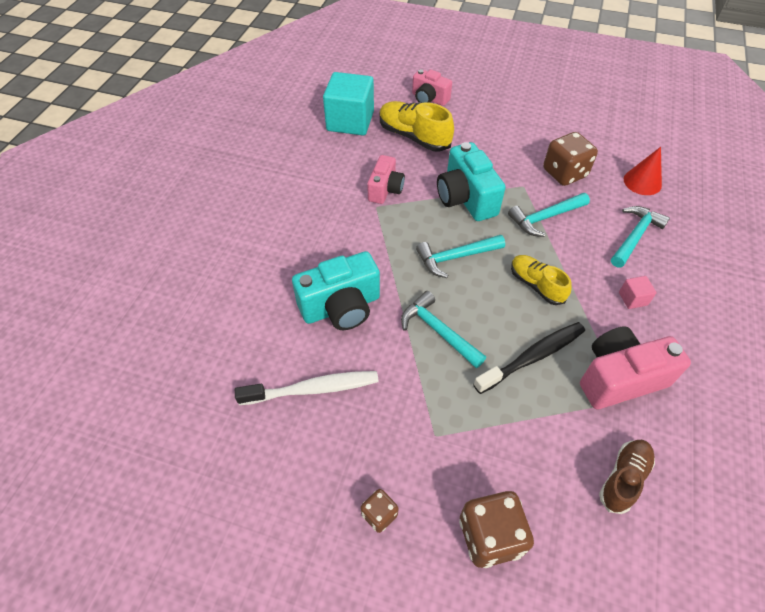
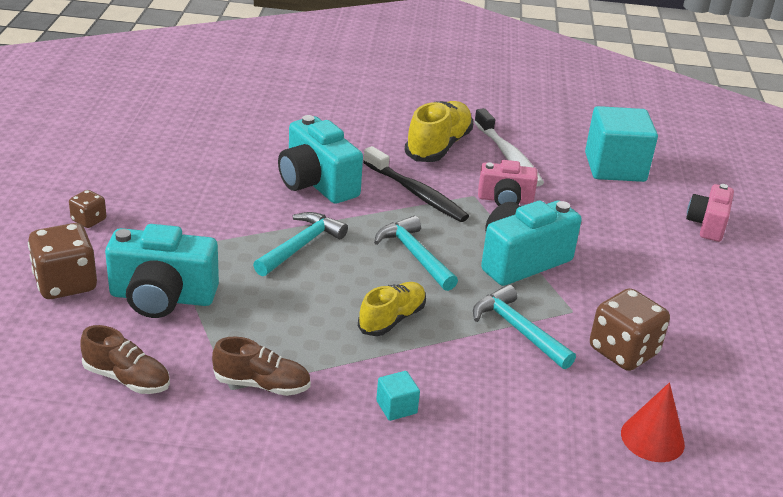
camera: 75 degrees right, 20 degrees down
white toothbrush [235,371,379,405] -> white toothbrush moved to [474,108,544,187]
yellow shoe [380,101,454,152] -> yellow shoe moved to [405,101,473,162]
black toothbrush [473,322,585,394] -> black toothbrush moved to [363,146,469,222]
pink camera [580,326,691,409] -> brown shoe [212,337,311,396]
turquoise hammer [611,206,670,267] -> none
pink cube [619,276,657,309] -> turquoise cube [376,371,420,421]
none -> turquoise camera [105,224,219,318]

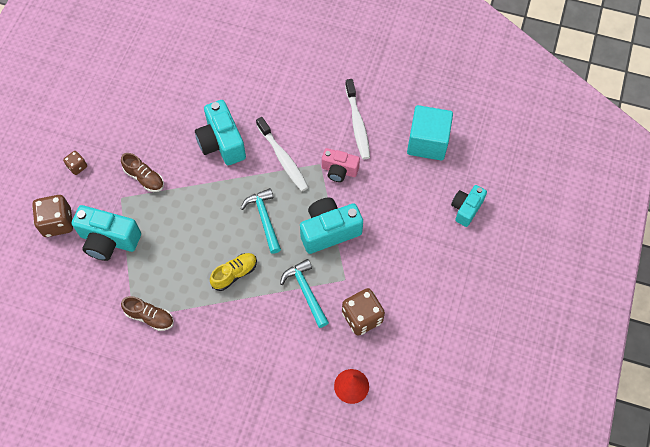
camera: 15 degrees right, 30 degrees up
brown shoe [80,325,170,394] -> brown shoe moved to [121,153,164,192]
turquoise hammer [253,212,348,276] -> none
black toothbrush [363,146,469,222] -> white toothbrush [256,117,309,191]
turquoise cube [376,371,420,421] -> none
yellow shoe [405,101,473,162] -> none
pink camera [686,184,734,242] -> turquoise camera [451,185,487,227]

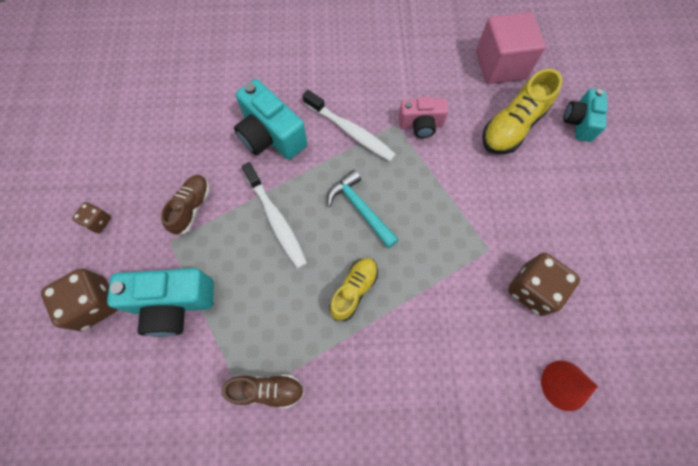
camera: 20 degrees left, 5 degrees up
brown shoe [121,153,164,192] -> brown shoe turned 90 degrees counterclockwise [161,175,210,236]
turquoise hammer [280,259,329,328] -> none
turquoise camera [300,198,363,254] -> none
white toothbrush [345,79,370,159] -> white toothbrush moved to [241,162,307,269]
turquoise cube [407,105,453,160] -> pink cube [476,12,546,84]
none -> yellow shoe [482,69,562,154]

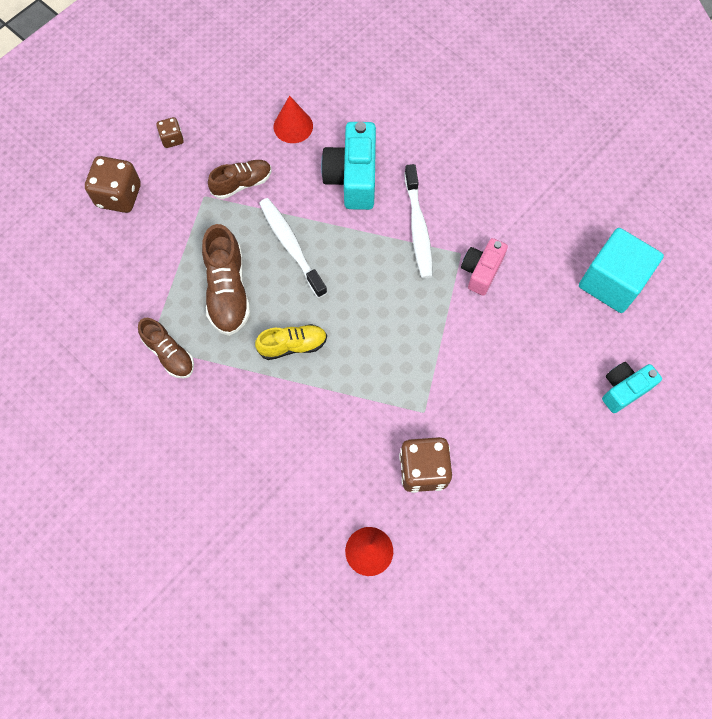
camera: 45 degrees right, 0 degrees up
turquoise camera [107,268,214,337] -> none
white toothbrush [241,162,307,269] -> white toothbrush turned 135 degrees clockwise [259,198,327,298]
turquoise hammer [327,170,399,248] -> none
pink camera [399,97,448,138] -> pink camera turned 75 degrees clockwise [461,238,508,296]
pink cube [476,12,546,84] -> turquoise cube [579,228,664,313]
yellow shoe [482,69,562,154] -> none
none -> brown shoe [202,224,250,336]
none -> red cone [274,96,313,143]

